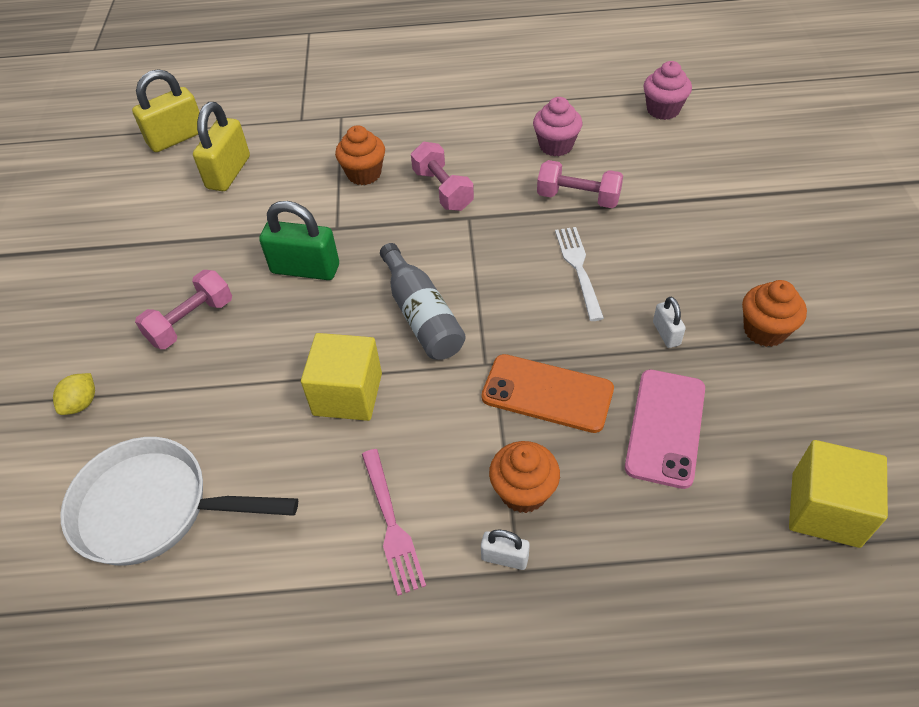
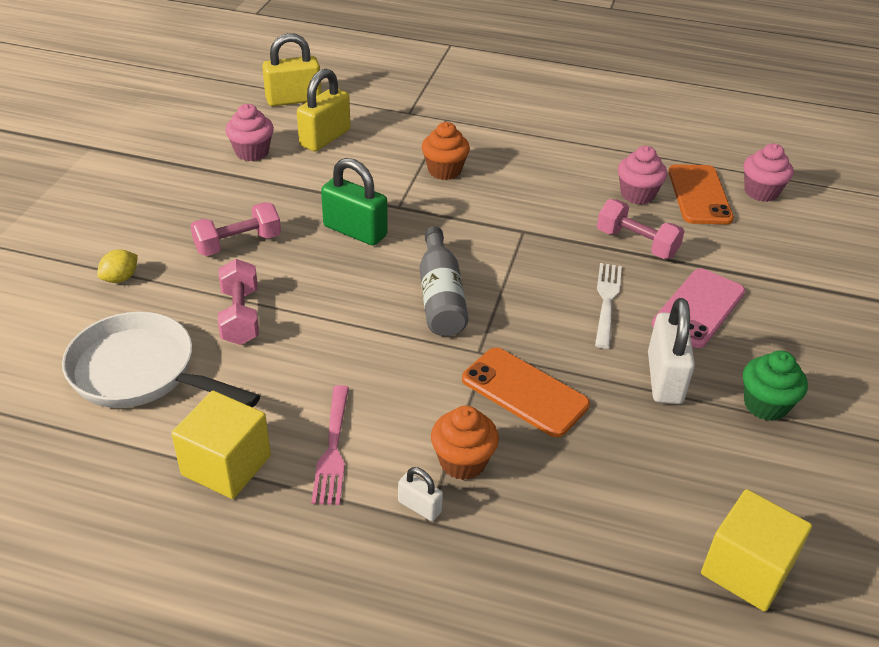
camera: 15 degrees right, 10 degrees down
yellow cube [301,333,382,421] -> yellow cube moved to [171,391,271,499]
pink dumbbell [411,142,474,211] -> pink dumbbell moved to [218,259,259,345]
pink phone [625,370,705,489] -> pink phone moved to [652,269,745,348]
white padlock [653,297,686,348] -> white padlock [648,298,695,404], size x1.96
orange cupcake [742,280,807,347] -> green cupcake [743,350,808,421]
none -> pink cupcake [225,104,274,161]
none -> orange phone [668,164,734,224]

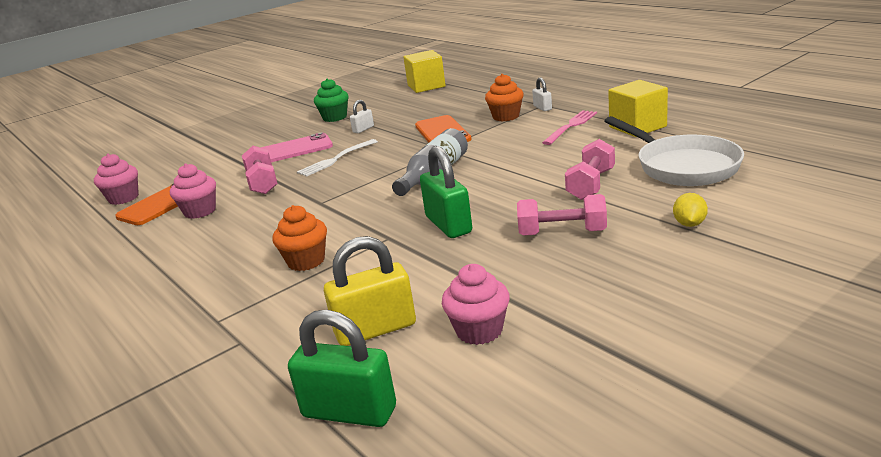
camera: 140 degrees left, 15 degrees down
yellow lemon [97,249,138,283] -> yellow lemon turned 60 degrees counterclockwise [673,193,708,227]
yellow padlock [262,33,321,106] -> green padlock [288,310,396,427]
white padlock [648,298,695,404] -> white padlock [350,100,374,133], size x0.51

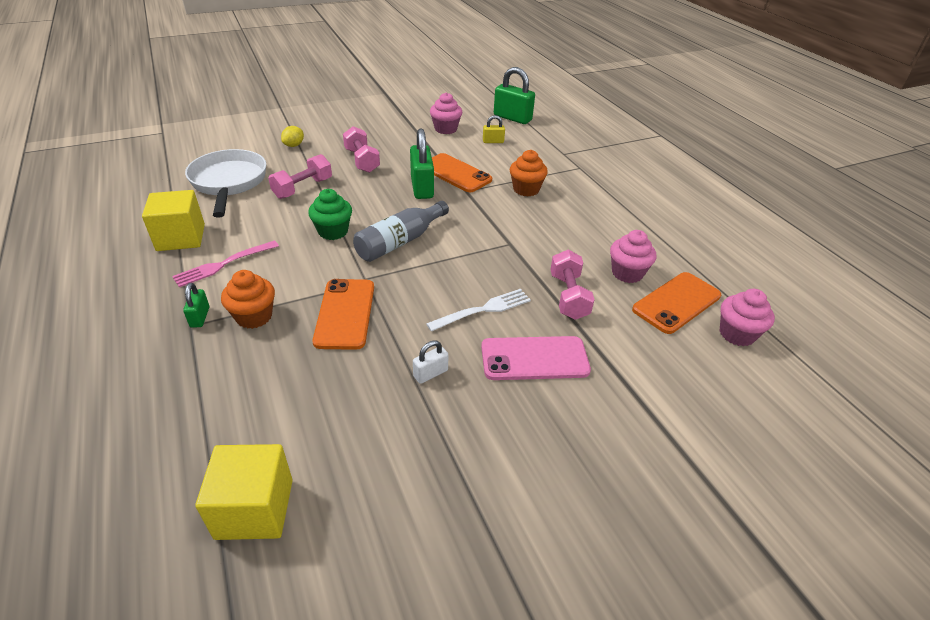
camera: 170 degrees left, 15 degrees up
green cupcake [314,78,349,122] -> green cupcake moved to [308,189,352,240]
yellow padlock [324,236,416,346] -> yellow padlock [483,115,505,143], size x0.51
pink dumbbell [517,194,607,236] -> pink dumbbell turned 45 degrees clockwise [343,126,380,173]
white padlock [532,78,552,111] -> green padlock [183,283,209,328]
none -> orange phone [432,153,492,192]

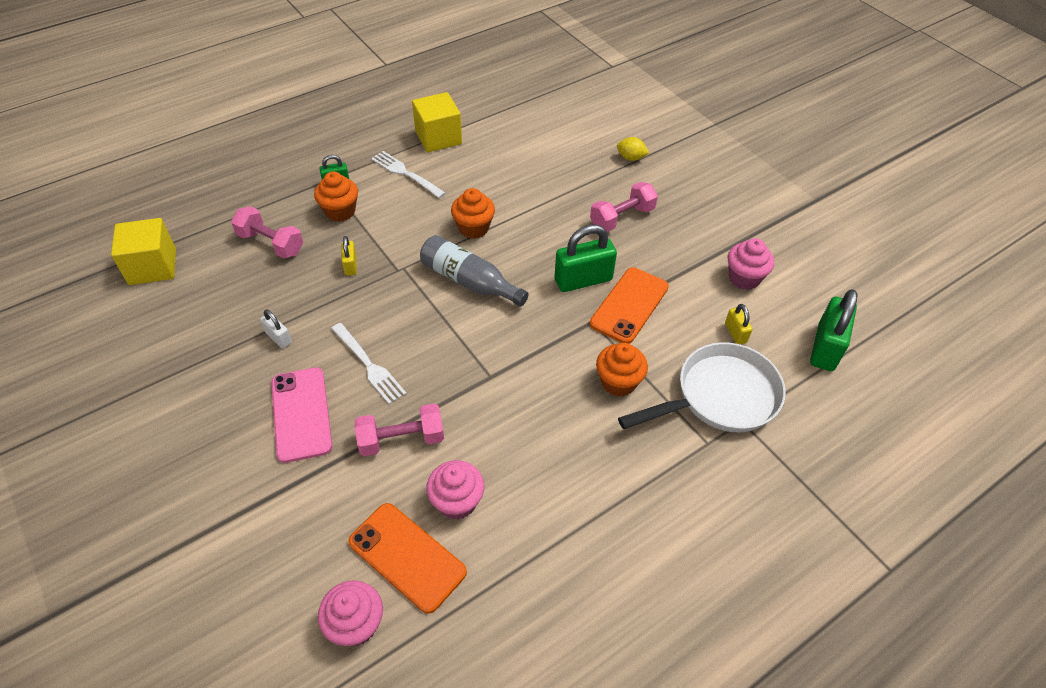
camera: 80 degrees right, 10 degrees up
pink fork [172,240,279,287] -> white fork [371,151,445,198]
white pan [185,149,266,218] -> white pan moved to [618,342,786,432]
pink dumbbell [268,154,332,199] -> pink dumbbell moved to [231,207,304,258]
green cupcake [308,189,352,240] -> orange cupcake [451,188,495,239]
orange phone [313,279,374,350] -> yellow padlock [341,236,357,276]

